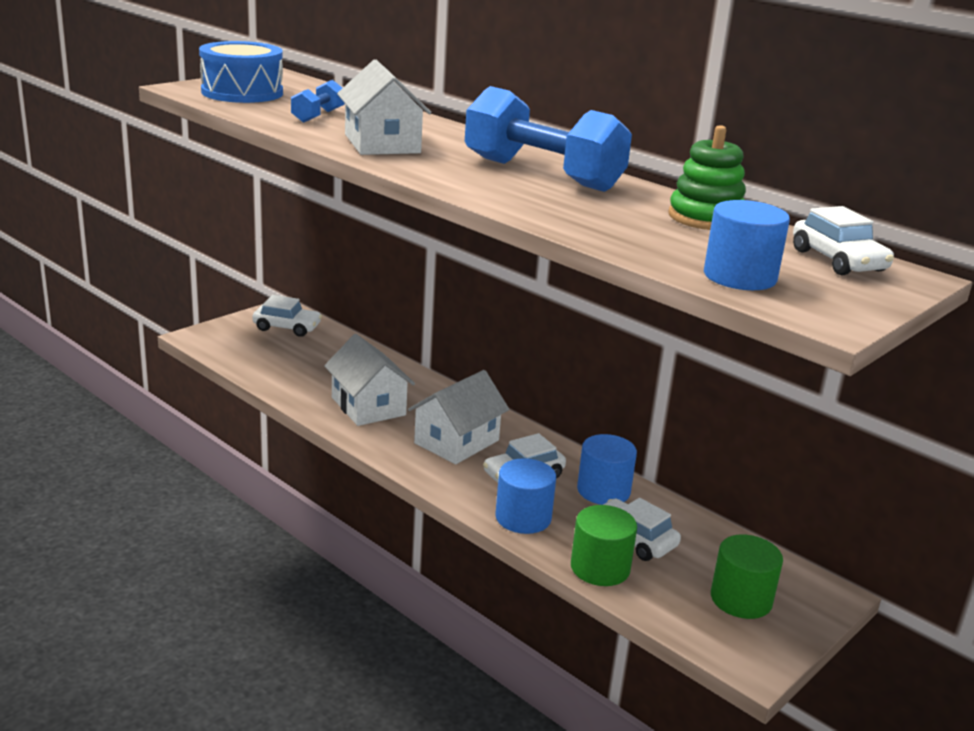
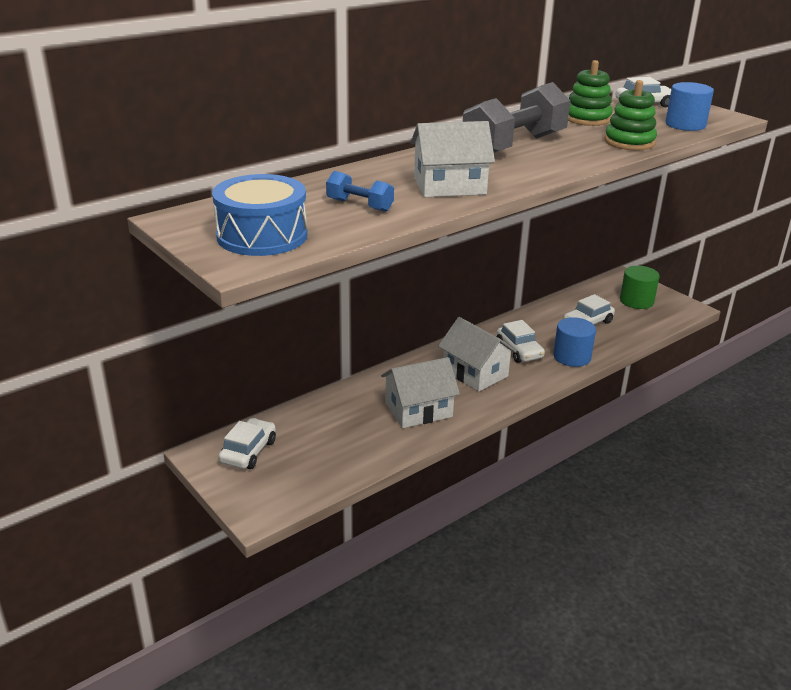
camera: 80 degrees left, 5 degrees up
blue dumbbell [465,86,632,192] -> grey dumbbell [463,82,570,153]
green cylinder [571,505,637,586] -> none
blue cylinder [577,434,637,505] -> none
none -> green stacking toy [605,80,657,150]

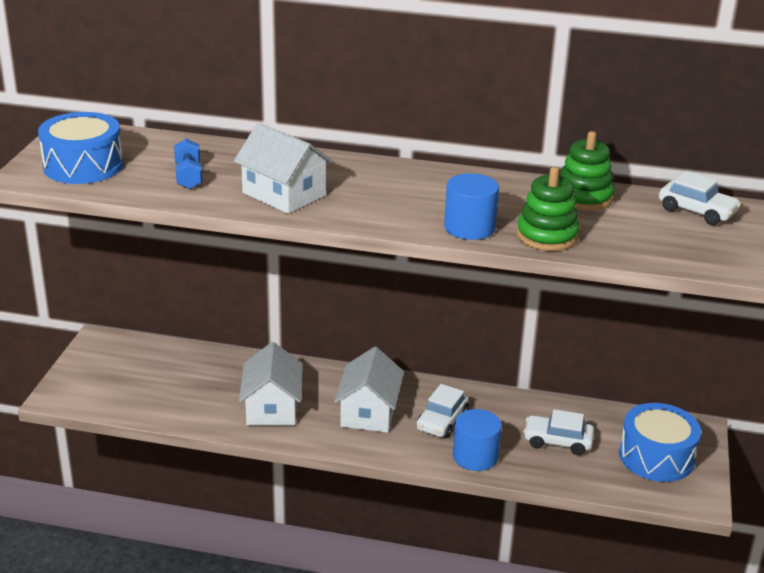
camera: 50 degrees right, 0 degrees up
white car [219,418,276,469] -> none
white house [381,357,460,428] -> white house turned 60 degrees clockwise [239,342,303,426]
grey dumbbell [463,82,570,153] -> none
green cylinder [620,266,660,309] -> blue drum [619,403,701,482]
blue cylinder [665,82,714,131] -> blue cylinder moved to [444,173,499,240]

